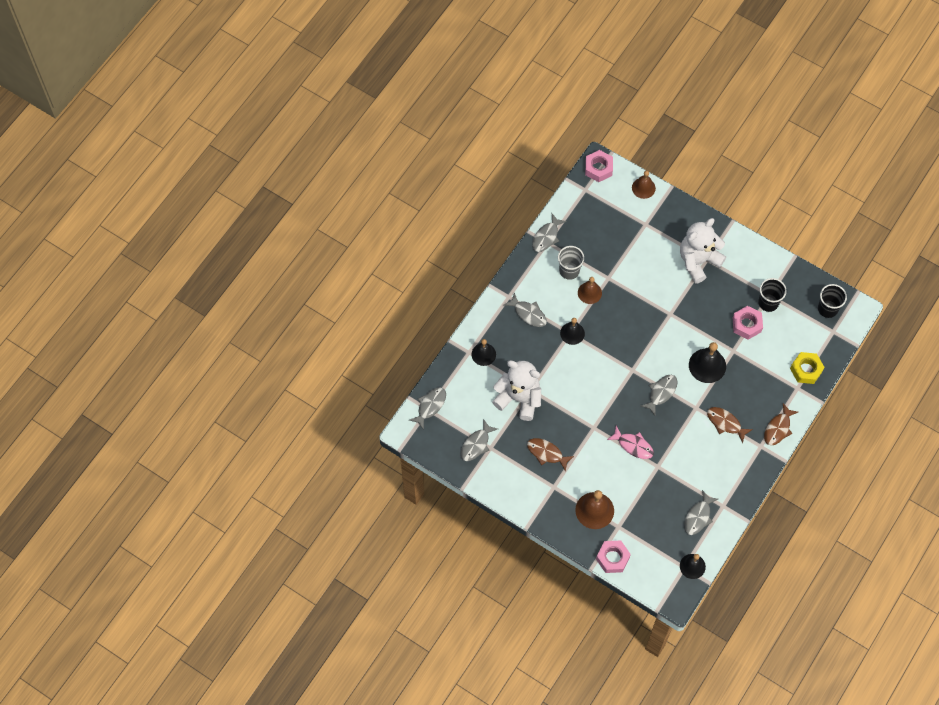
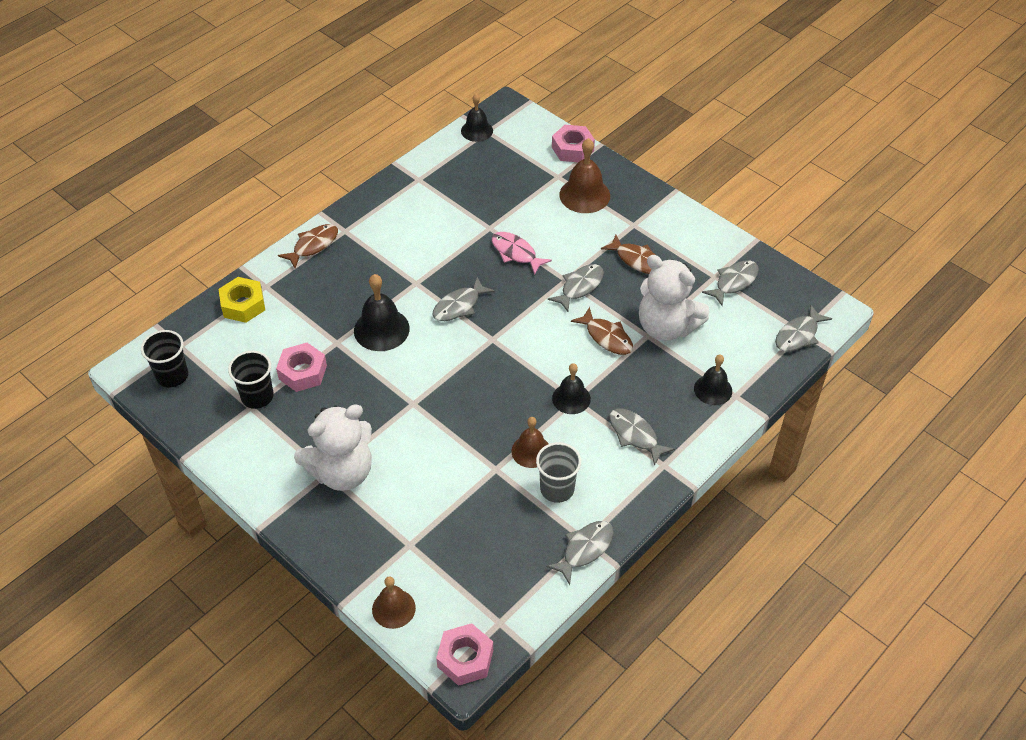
camera: 170 degrees left, 15 degrees down
grey fish [684,490,718,535] -> grey fish moved to [548,264,604,312]
brown fish [707,407,753,443] -> brown fish moved to [571,307,633,355]

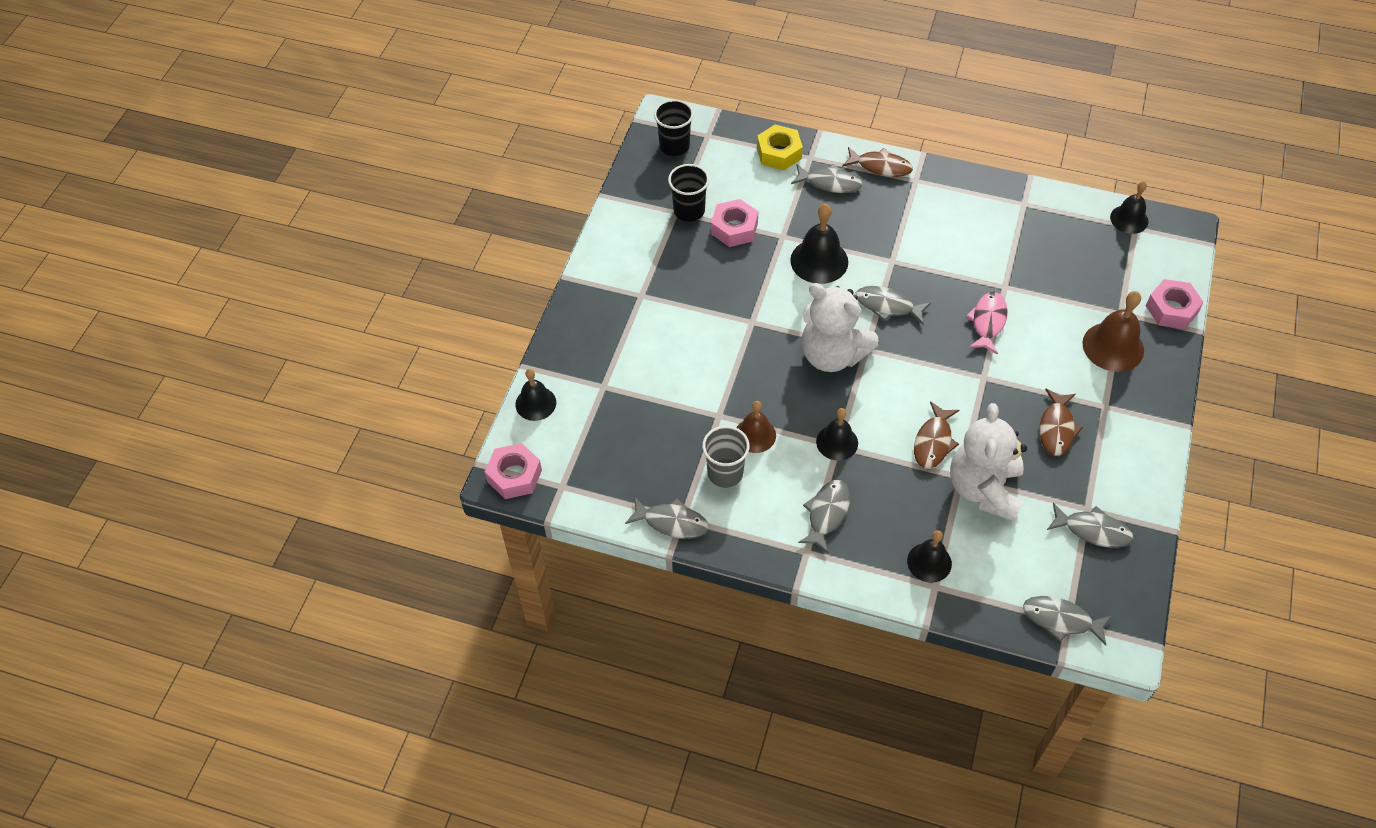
camera: 65 degrees right, 5 degrees up
white teddy bear [294,404,372,491] -> white teddy bear moved to [801,283,878,372]
brown bell [372,576,416,629] -> black bell [515,369,556,421]
grey fish [548,264,604,312] -> grey fish moved to [791,164,862,193]

